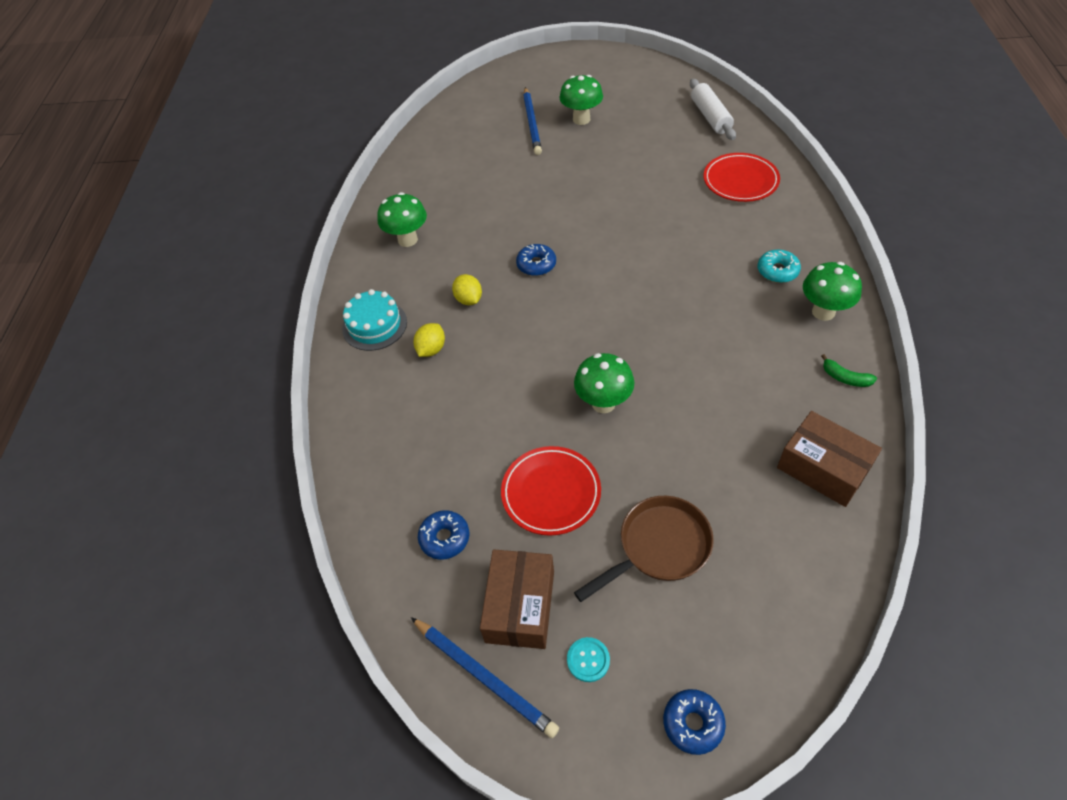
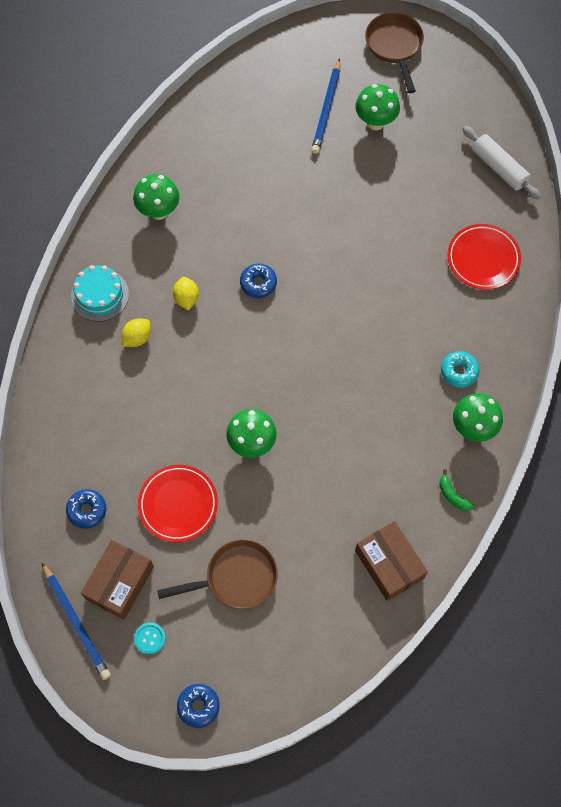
camera: 15 degrees right, 15 degrees up
white rolling pin [690,79,736,140] -> white rolling pin turned 45 degrees counterclockwise [462,126,541,200]
none -> brown pan [365,12,424,93]

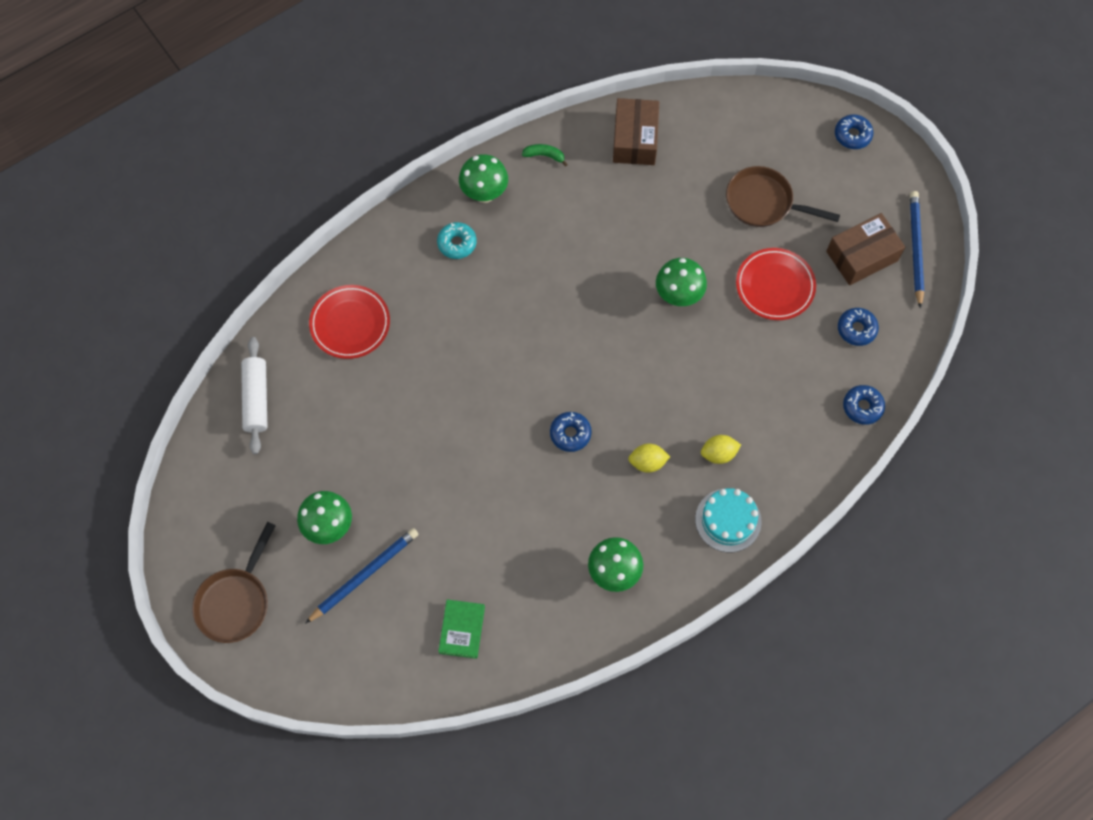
camera: 145 degrees left, 0 degrees up
turquoise button [134,622,166,654] -> none
yellow lemon [173,277,199,310] -> yellow lemon turned 60 degrees clockwise [628,444,670,473]
green banana [439,469,474,511] -> green banana turned 75 degrees counterclockwise [522,144,568,167]
none -> green book [438,600,485,659]
none -> blue donut [843,385,885,425]

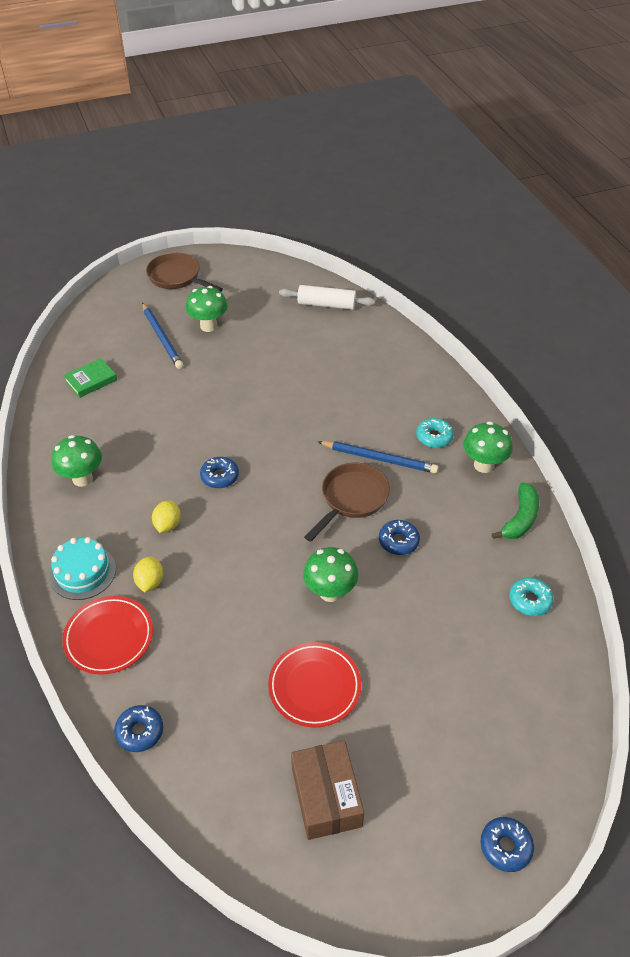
camera: 105 degrees right, 20 degrees down
red plate [309,285,390,359] -> red plate moved to [62,596,153,675]
green book [438,600,485,659] -> green book turned 60 degrees counterclockwise [64,358,117,398]
green banana [522,144,568,167] -> green banana [492,482,539,539], size x1.63
brown box [613,98,659,165] -> turquoise donut [509,577,554,616]
brown pan [726,166,840,227] -> brown pan moved to [304,463,390,542]
blue donut [838,308,879,346] -> blue donut moved to [379,520,420,555]
blue pencil [910,191,924,309] -> blue pencil moved to [318,441,439,473]

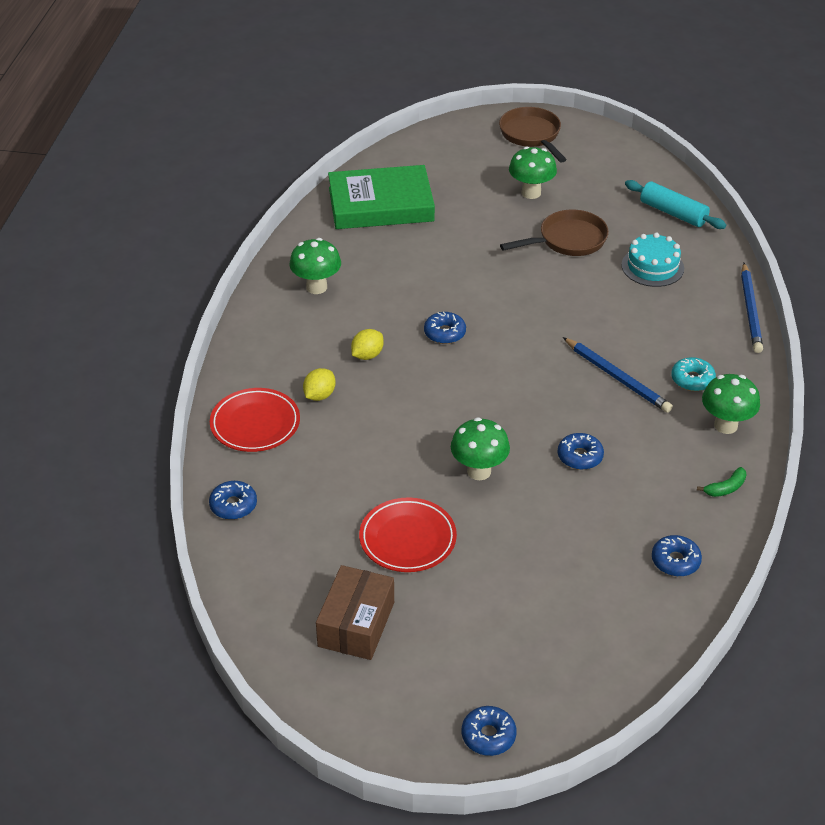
camera: 30 degrees right, 5 degrees down
turquoise cake [50,537,116,600] -> turquoise cake moved to [621,232,684,287]
green book [64,358,117,398] -> green book [328,165,435,229], size x2.12
blue pencil [142,303,183,369] -> blue pencil moved to [741,263,763,353]
white rolling pin [279,285,375,310] -> turquoise rolling pin [625,180,726,229]
brown pan [304,463,390,542] -> brown pan moved to [500,210,609,256]
green banana [492,482,539,539] -> green banana [697,467,747,497], size x0.61
turquoise donut [509,577,554,616] -> blue donut [652,535,702,576]

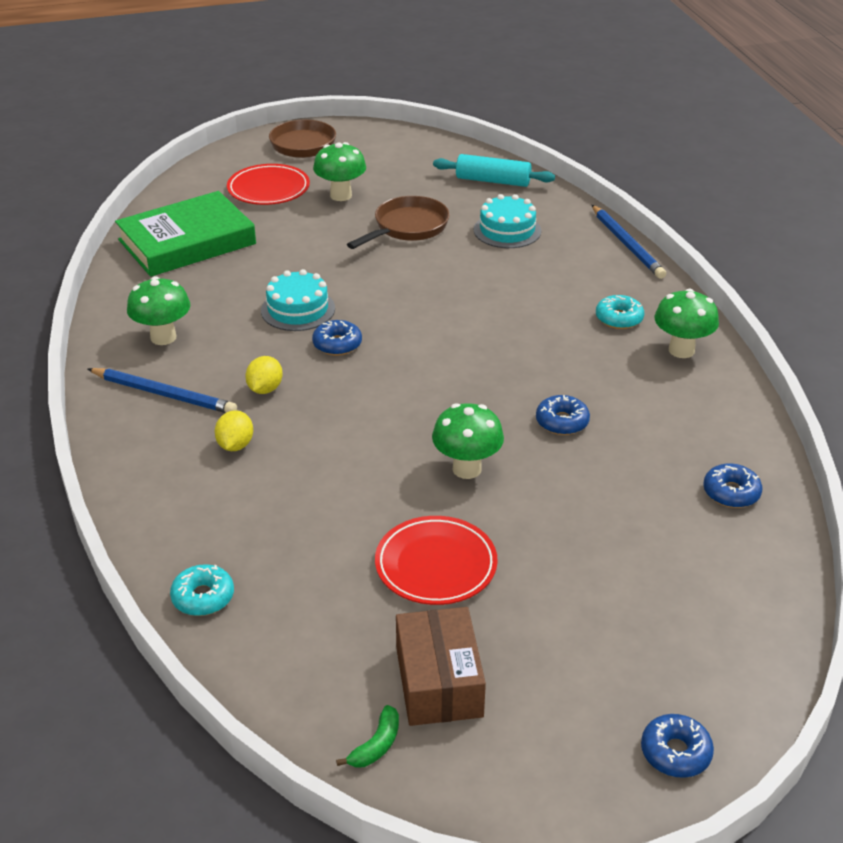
camera: 25 degrees left, 5 degrees down
blue donut [209,481,257,520] -> turquoise donut [170,564,234,616]
red plate [210,388,300,452] -> red plate moved to [227,164,310,205]
blue pencil [563,337,673,413] -> blue pencil moved to [88,368,237,413]
green banana [697,467,747,497] -> green banana moved to [336,705,399,768]
none -> turquoise cake [261,269,335,331]

